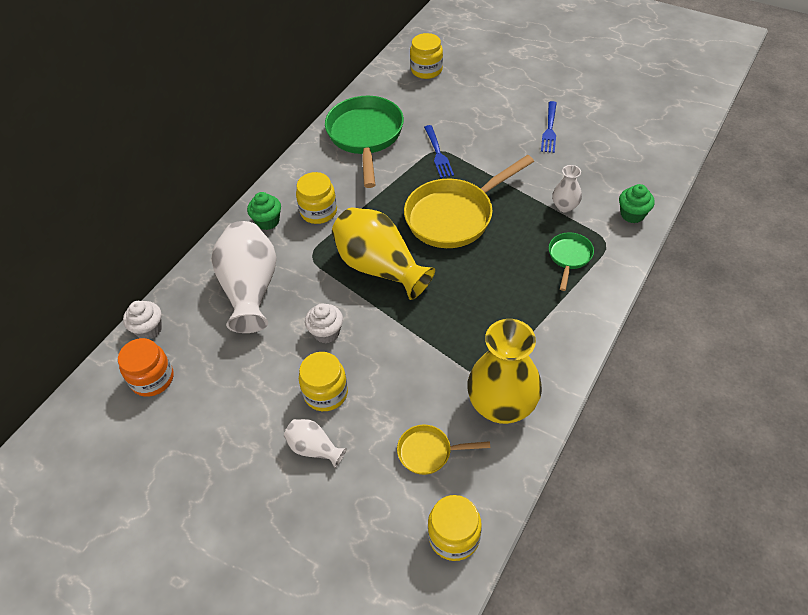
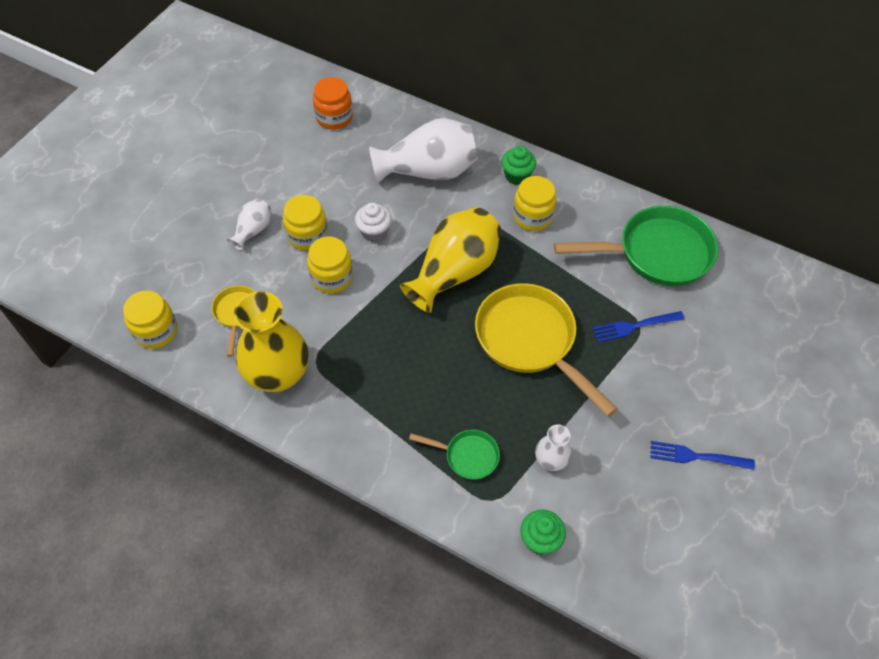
camera: 85 degrees right, 5 degrees up
white cupcake [123,301,162,340] -> none
yellow jar [410,33,443,79] -> yellow jar moved to [307,237,353,293]

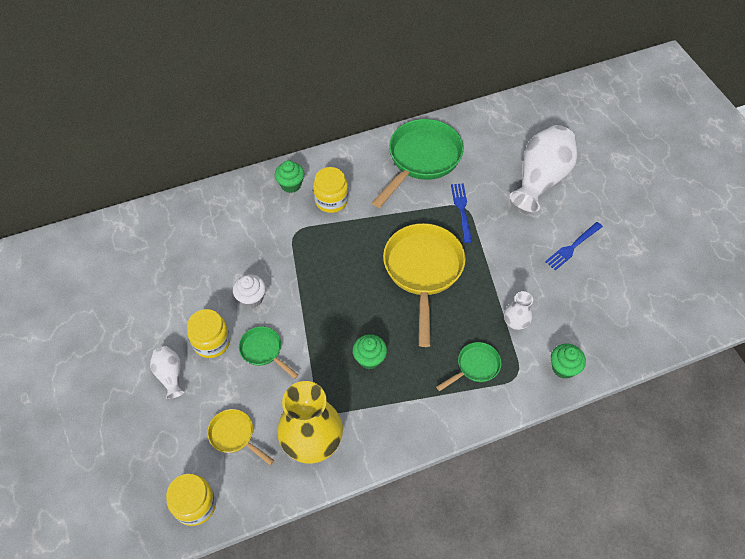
camera: 50 degrees left, 0 degrees up
yellow jar [307,237,353,293] -> green pan [239,326,298,379]
orange jar [313,77,353,129] -> none
white vase [369,118,478,184] -> white vase moved to [510,125,577,212]
yellow vase [400,207,501,313] -> none
yellow pan [475,283,618,417] -> yellow pan turned 90 degrees clockwise [383,223,466,347]
blue fork [592,311,685,342] -> blue fork turned 150 degrees clockwise [451,183,472,243]
none -> green cupcake [353,334,387,369]

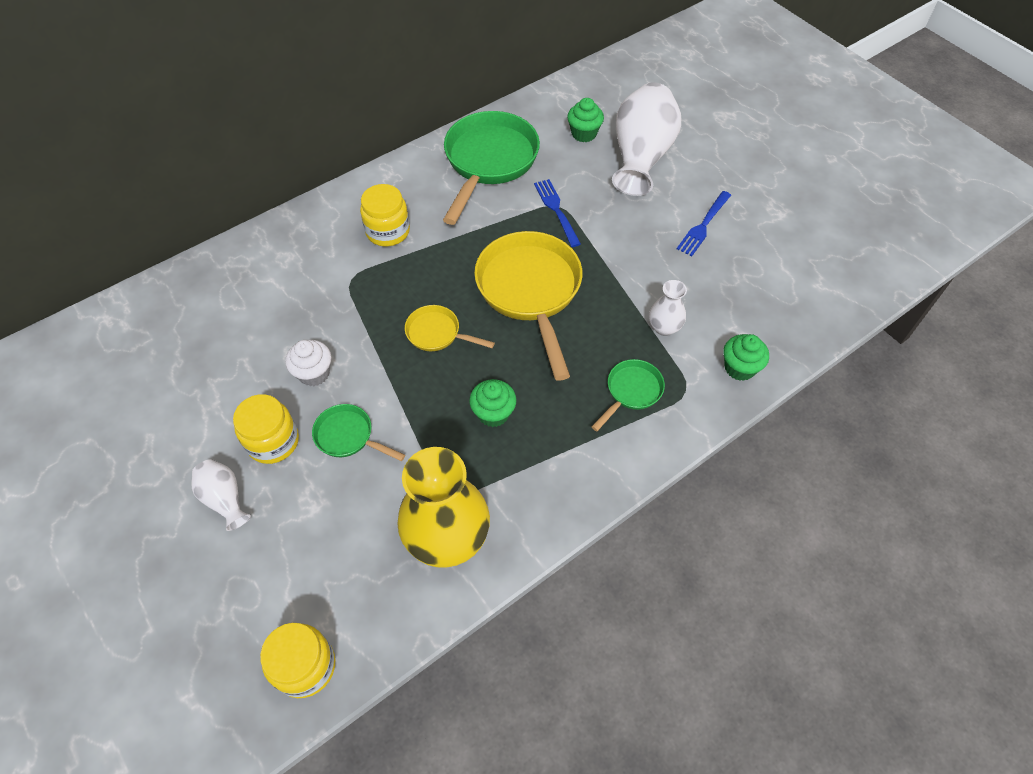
camera: 15 degrees left, 0 degrees up
yellow pan [207,409,274,465] -> yellow pan moved to [405,305,495,351]
green cupcake [275,160,304,193] -> green cupcake moved to [567,98,604,142]

